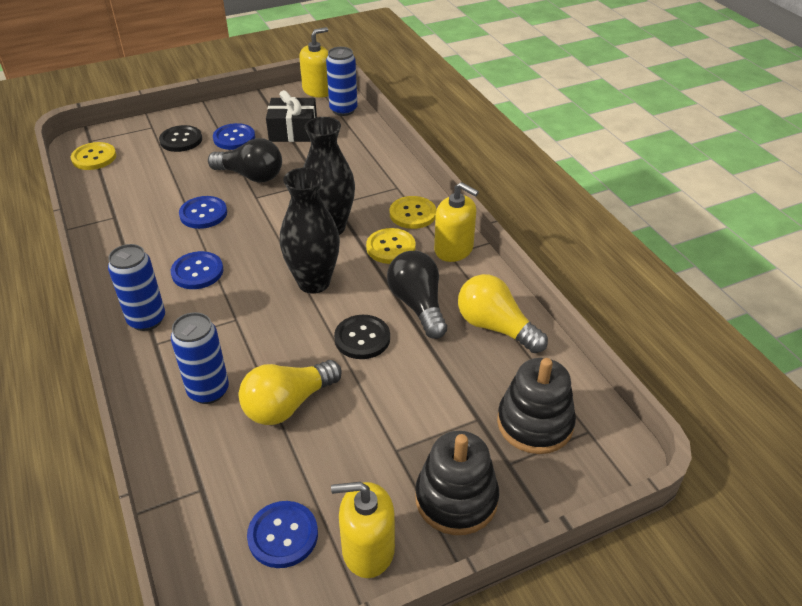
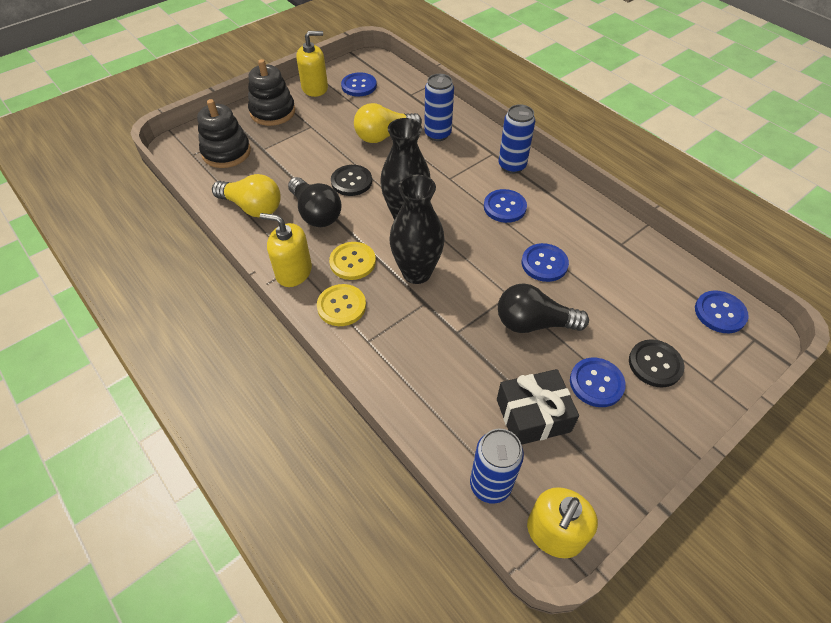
camera: 165 degrees right, 10 degrees up
yellow button [71,142,116,170] -> blue button [695,290,749,333]
yellow light bulb [239,360,342,425] -> yellow light bulb turned 150 degrees counterclockwise [354,103,422,143]

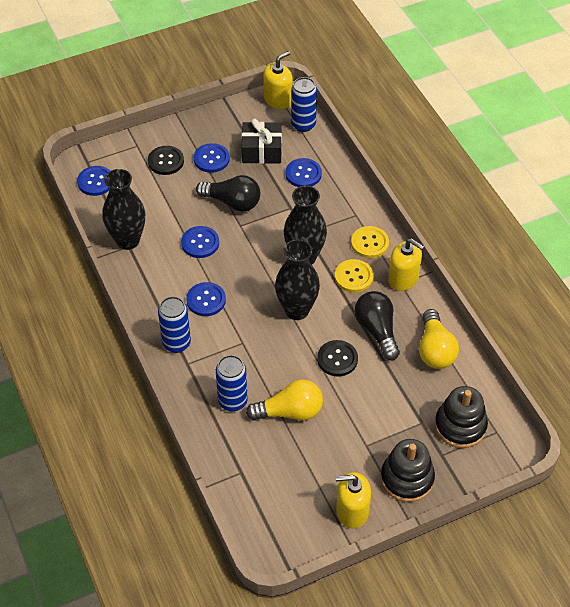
camera: 165 degrees left, 0 degrees up
yellow light bulb [212,174,281,217] -> yellow light bulb turned 135 degrees counterclockwise [419,309,459,369]
blue button [341,72,377,97] -> blue button moved to [285,158,322,187]
none -> black vase [102,169,145,250]

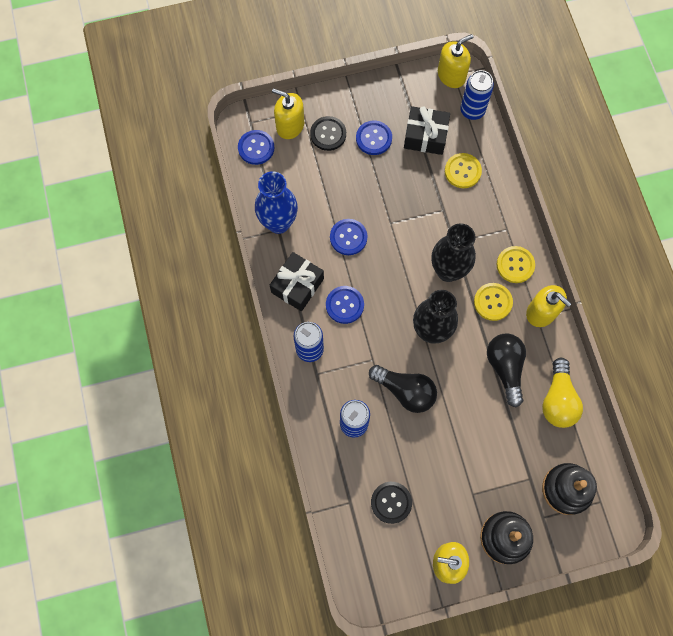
camera: 10 degrees right, 20 degrees up
black vase [102,169,145,250] -> blue vase [255,171,298,234]
black light bulb [196,175,260,212] -> black light bulb moved to [369,365,437,413]
yellow light bulb [246,379,323,421] -> none
blue button [285,158,322,187] -> yellow button [445,153,482,188]
black button [317,340,358,376] -> black button moved to [371,482,412,524]
none -> black gift [270,252,324,311]
none -> yellow soap dispenser [272,88,304,139]

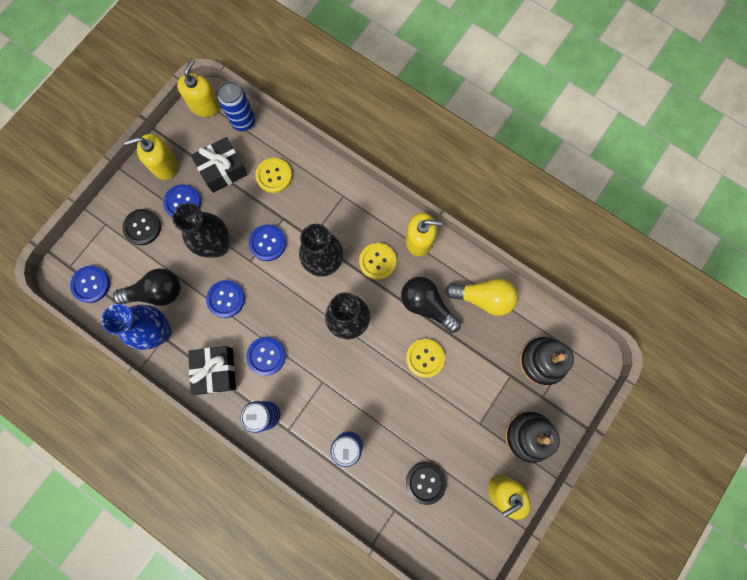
camera: 40 degrees left, 5 degrees up
yellow soap dispenser [272,88,304,139] -> yellow soap dispenser moved to [124,134,177,180]
black light bulb [369,365,437,413] -> black light bulb moved to [113,268,181,306]
yellow button [497,246,535,283] -> yellow button moved to [406,339,445,378]
yellow light bulb [542,358,583,428] -> yellow light bulb turned 45 degrees counterclockwise [445,278,518,316]
none -> black vase [172,203,229,258]
none -> blue button [249,225,286,261]

